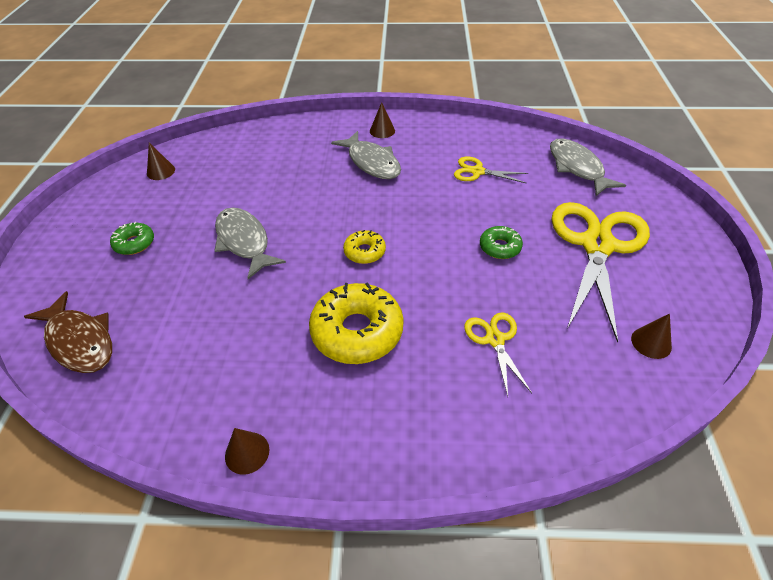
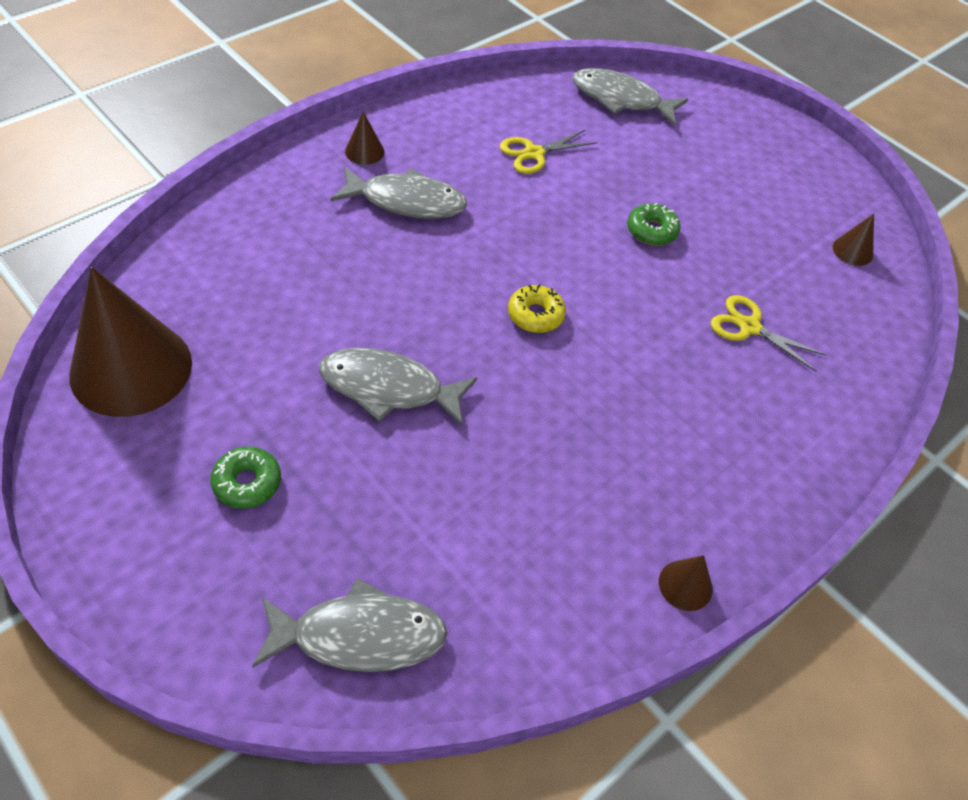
camera: 50 degrees left, 5 degrees up
brown fish [24,291,112,373] -> grey fish [252,578,448,672]
brown cone [147,143,175,180] -> brown cone [69,267,192,417], size x2.41
yellow donut [309,282,404,364] -> none
yellow scissors [552,202,650,343] -> none

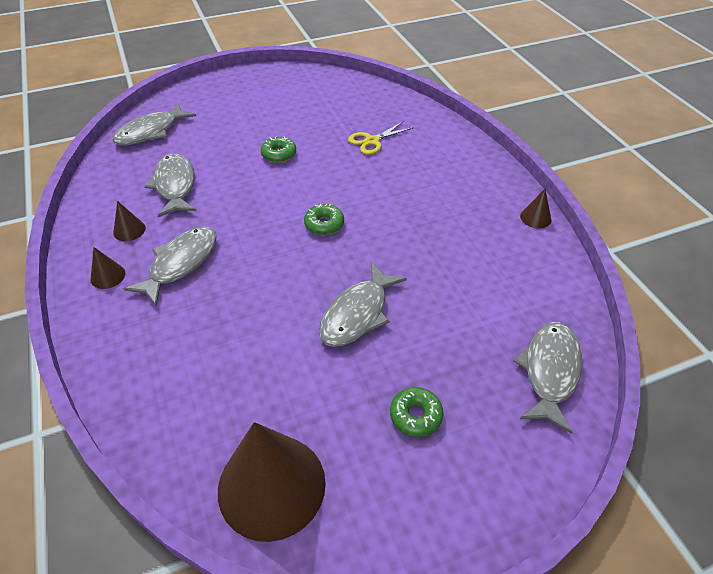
camera: 65 degrees left, 5 degrees down
yellow scissors [500,129,598,174] -> grey fish [145,153,196,217]
yellow donut [508,284,566,333] -> green donut [304,204,344,235]
brown cone [833,214,874,266] -> brown cone moved to [113,201,146,241]

